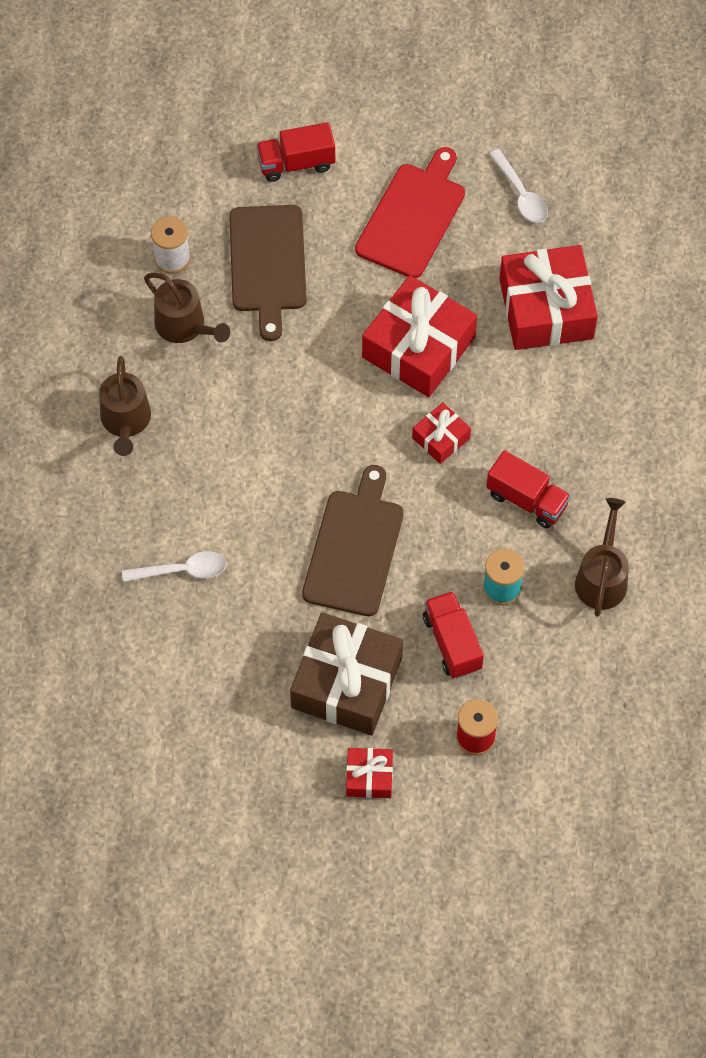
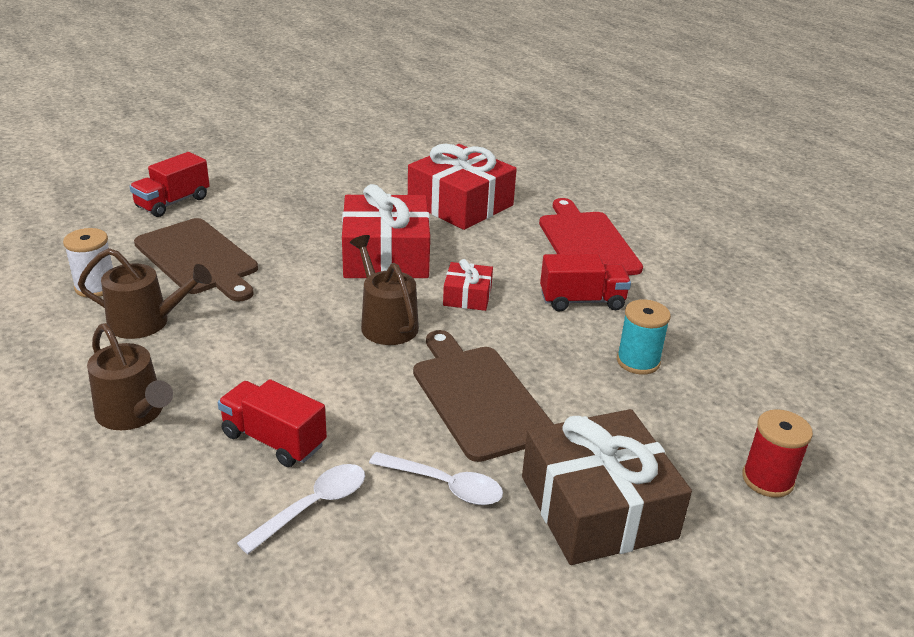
camera: 40 degrees left, 30 degrees down
red gift [346,748,393,798] -> none
red cutting board [355,147,465,278] -> red cutting board moved to [539,198,643,275]
red truck [423,591,484,678] -> red truck moved to [218,379,327,467]
white spoon [489,149,548,223] -> white spoon moved to [369,452,503,505]
brown watering can [575,498,629,617] -> brown watering can moved to [350,235,419,345]

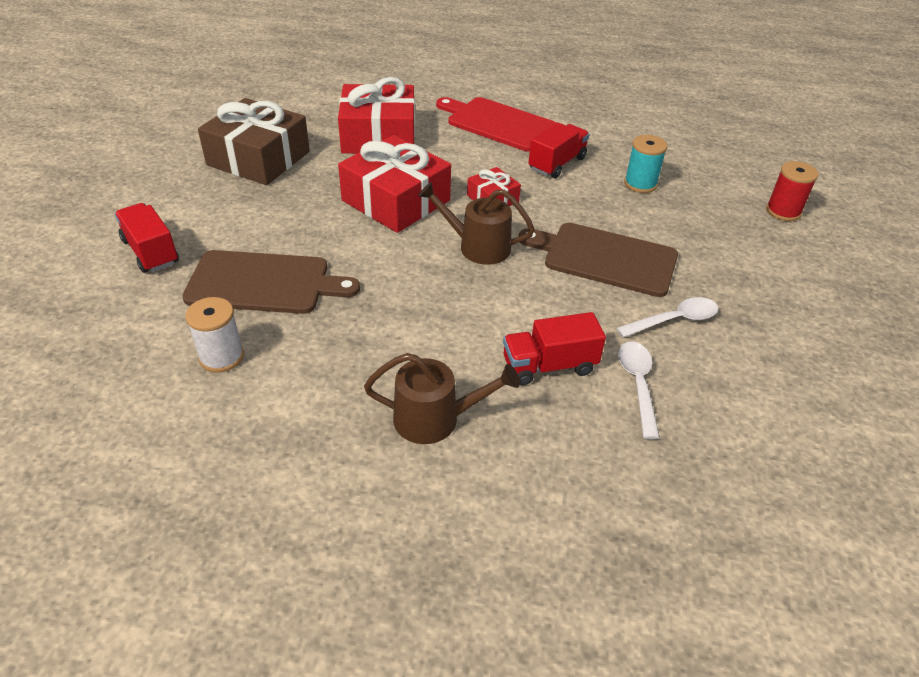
camera: 45 degrees left, 10 degrees up
brown watering can [78,248,212,339] -> none
red truck [130,152,210,217] -> red truck turned 150 degrees clockwise [115,203,179,273]
brown gift [522,409,692,565] -> brown gift moved to [198,98,310,185]

